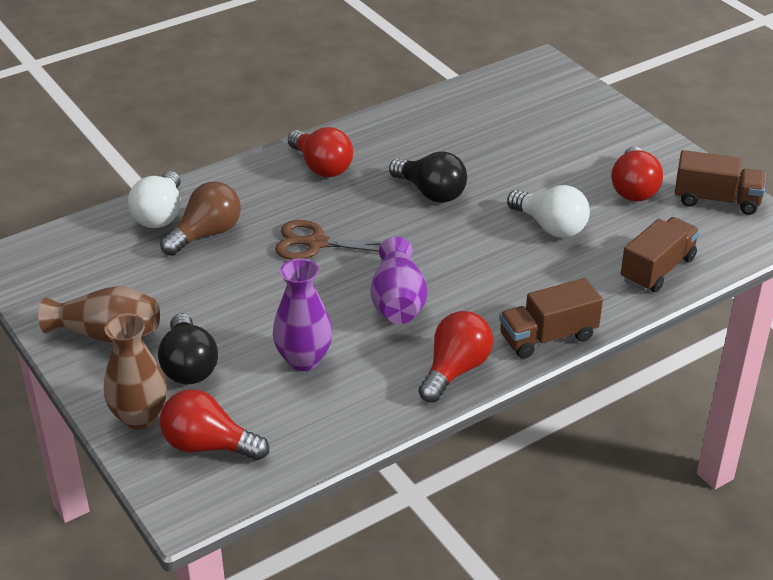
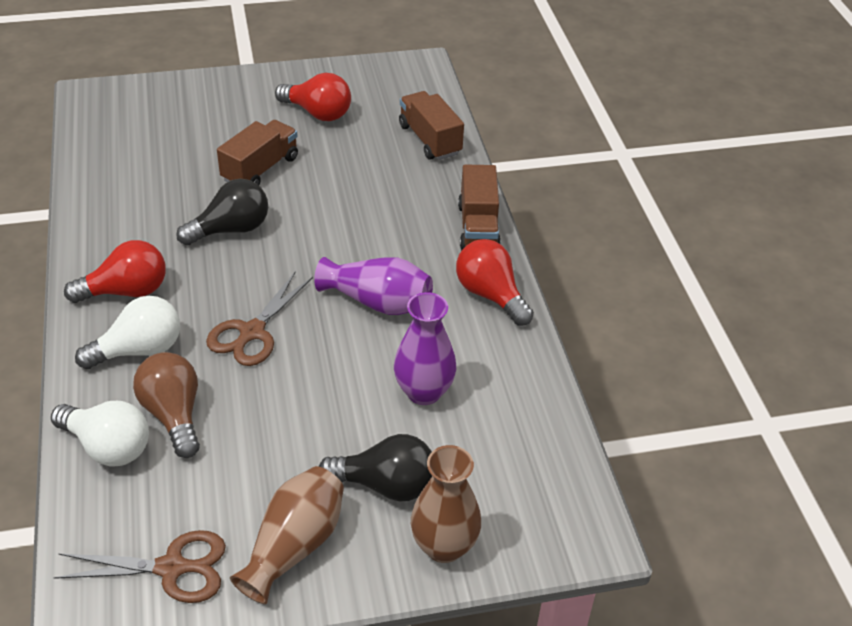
camera: 70 degrees left, 5 degrees up
red light bulb [160,389,269,461] -> none
white light bulb [507,185,590,238] -> white light bulb moved to [75,296,180,369]
brown truck [675,150,766,215] -> brown truck moved to [217,120,298,185]
none -> brown scissors [53,530,226,603]

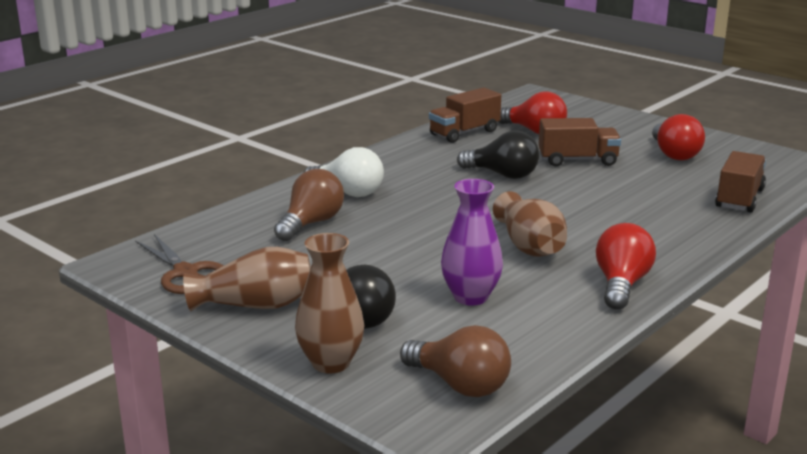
camera: 55 degrees right, 20 degrees down
white light bulb [51,401,149,466] -> none
red light bulb [64,240,166,303] -> red light bulb moved to [498,91,567,134]
brown scissors [206,271,313,366] -> none
purple vase [314,257,433,315] -> brown vase [493,191,567,257]
brown truck [458,165,501,250] -> brown truck moved to [429,88,501,143]
none -> brown light bulb [400,325,511,397]

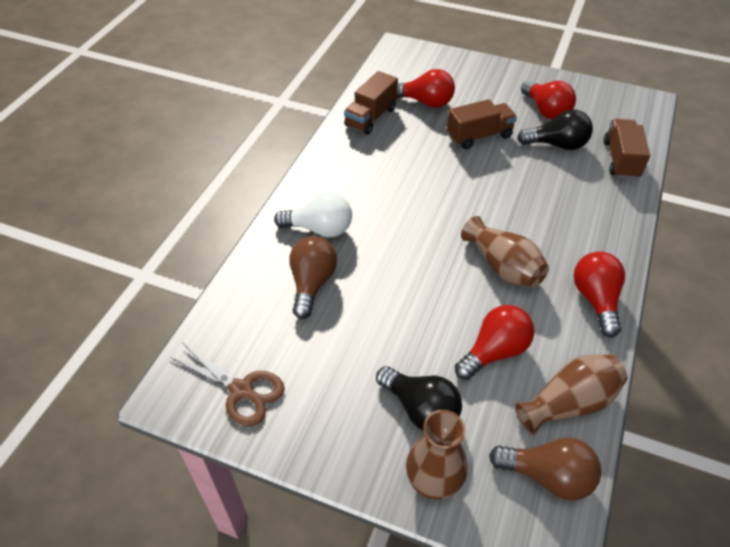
camera: 20 degrees left, 25 degrees up
brown vase [183,247,311,311] -> brown vase moved to [514,354,628,435]
purple vase [441,179,503,306] -> red light bulb [455,305,534,380]
black light bulb [457,131,539,179] -> black light bulb moved to [517,109,593,150]

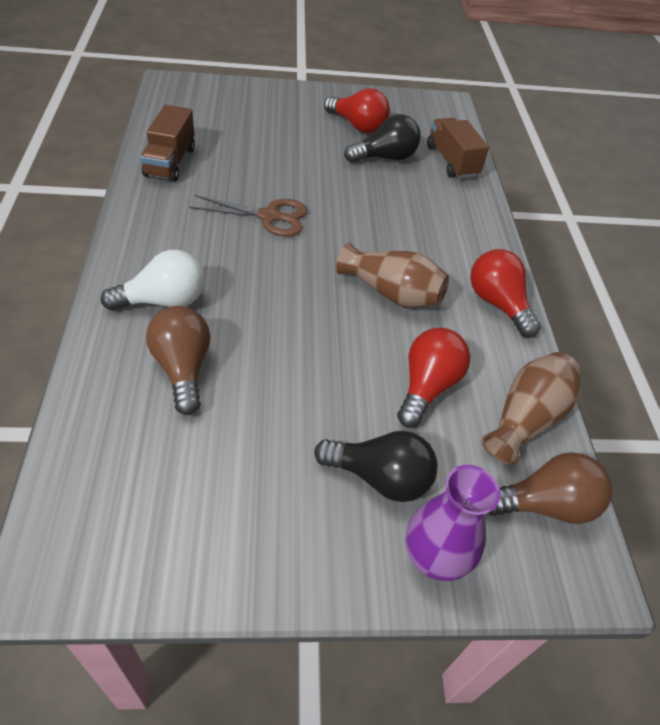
camera: 30 degrees left, 0 degrees up
brown scissors [170,343,285,426] -> brown scissors moved to [190,195,307,237]
red light bulb [397,69,455,108] -> none
brown vase [406,410,468,500] -> purple vase [406,465,500,581]
brown truck [447,99,517,149] -> none

